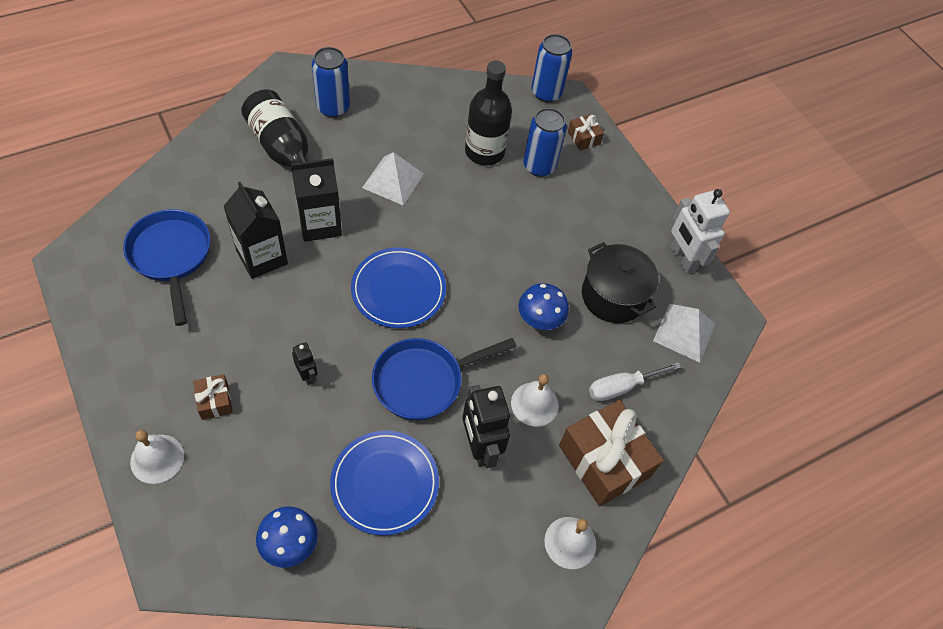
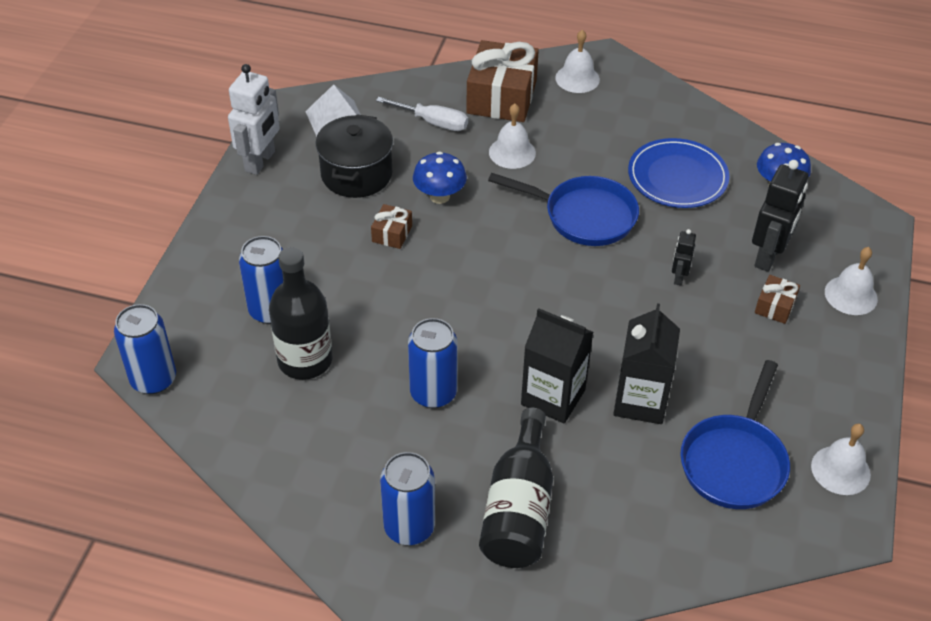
camera: 130 degrees left, 10 degrees down
blue plate [351,247,446,328] -> none
white pyramid [362,152,424,205] -> blue can [408,318,458,408]
black robot [463,385,510,468] -> black robot moved to [752,160,809,272]
brown gift [568,114,604,151] -> brown gift moved to [371,204,412,249]
none -> white bell [811,424,871,495]

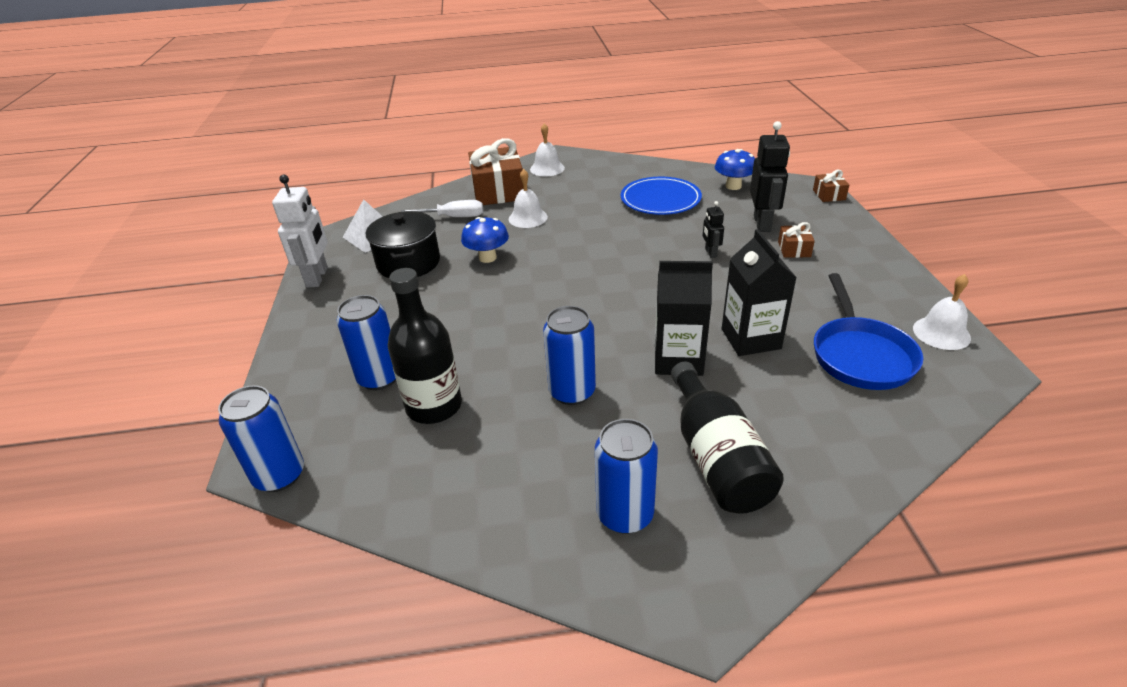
camera: 20 degrees left, 10 degrees down
brown gift [371,204,412,249] -> brown gift moved to [813,170,849,202]
blue pan [488,173,639,246] -> none
white bell [825,247,878,315] -> none

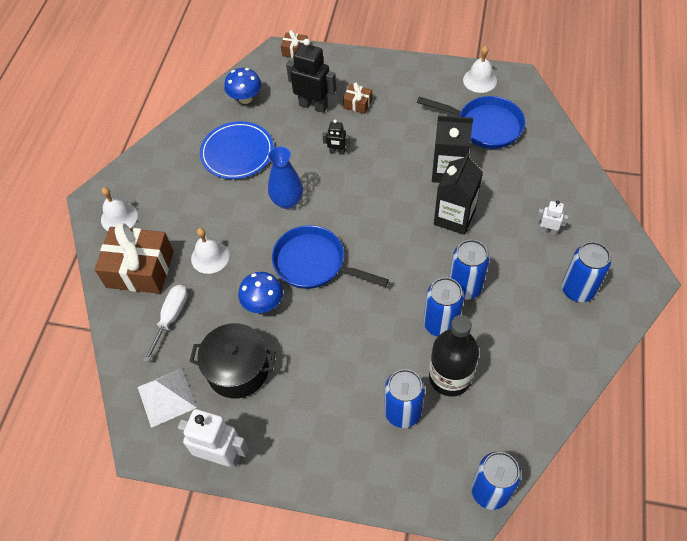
camera: 70 degrees left, 20 degrees up
black bottle [671,362,784,514] -> white robot [536,201,569,235]
none -> blue vase [268,146,303,209]
none -> blue pan [272,225,389,289]
none -> blue can [424,277,464,337]

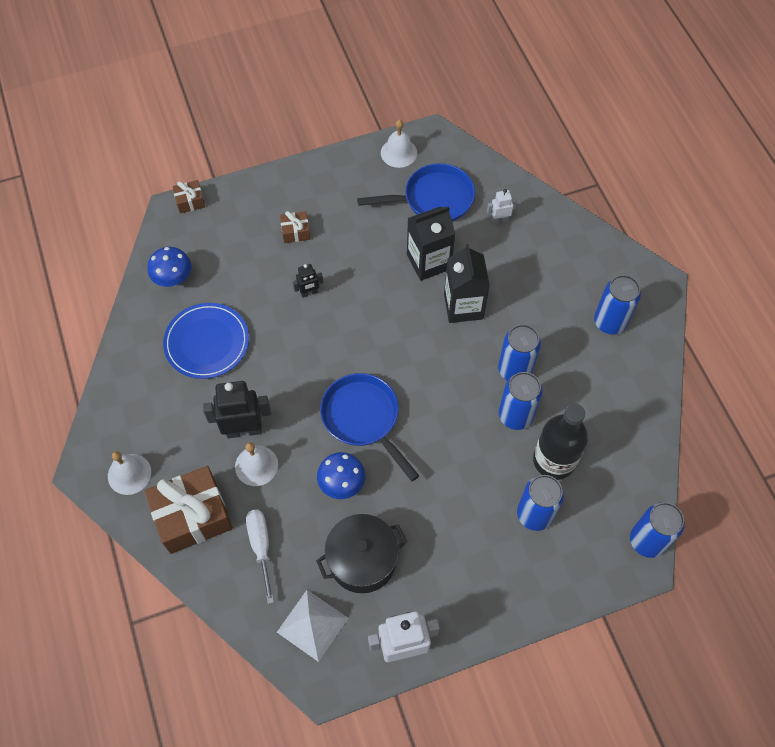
camera: 35 degrees left, 5 degrees up
blue vase [268,146,303,209] -> none
blue pan [272,225,389,289] -> blue pan turned 60 degrees clockwise [320,373,419,481]
black robot [286,39,336,113] -> black robot moved to [203,381,271,438]
white robot [536,201,569,235] -> white robot moved to [487,189,517,224]

